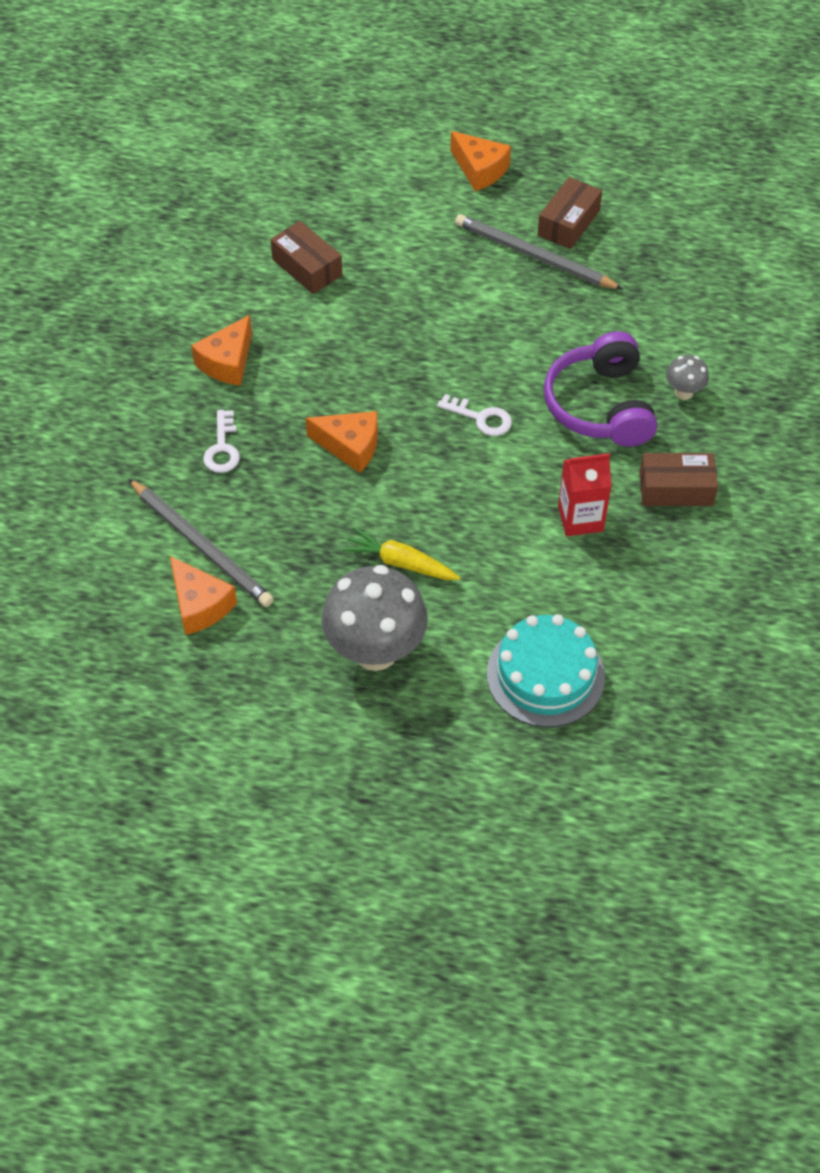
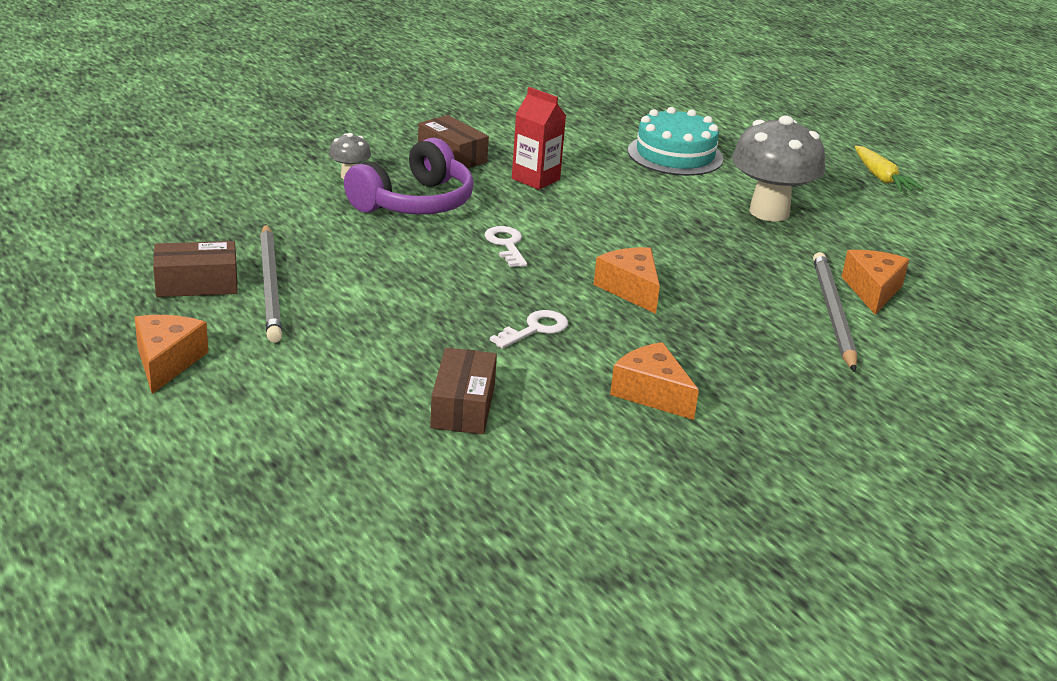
camera: 135 degrees left, 25 degrees down
orange cheese [191,315,252,386] -> orange cheese turned 120 degrees counterclockwise [610,342,699,420]
white key [203,410,240,473] -> white key moved to [490,310,568,349]
yellow carrot [342,527,461,580] -> yellow carrot moved to [855,146,923,192]

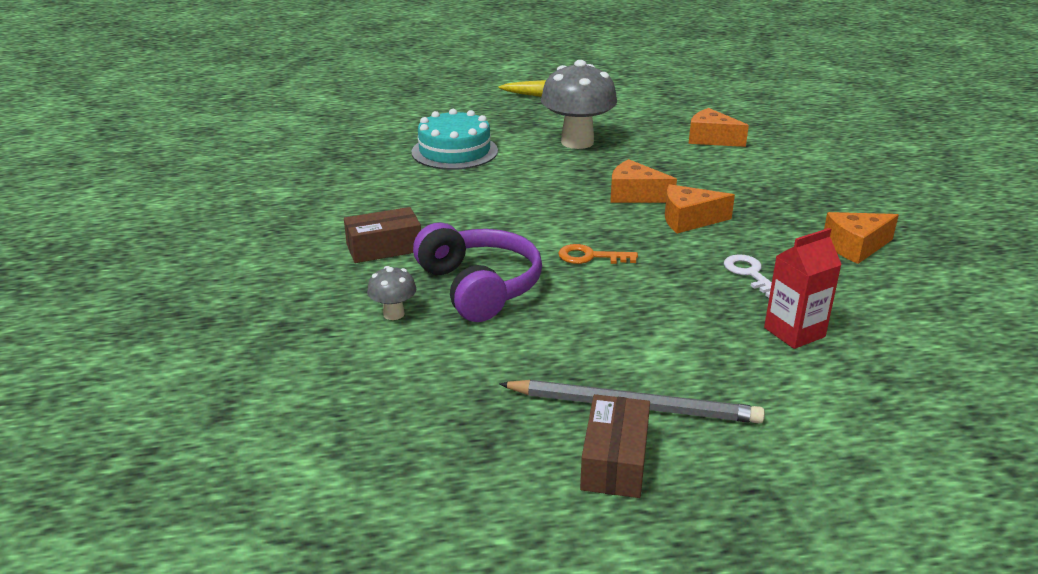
camera: 65 degrees left, 0 degrees up
orange cheese [135,315,208,394] -> orange cheese moved to [611,159,677,203]
brown box [430,348,497,434] -> none
white key [485,226,527,267] -> orange key [558,244,638,264]
red carton [512,87,566,190] -> red carton moved to [764,228,842,349]
grey pencil [813,252,857,372] -> none

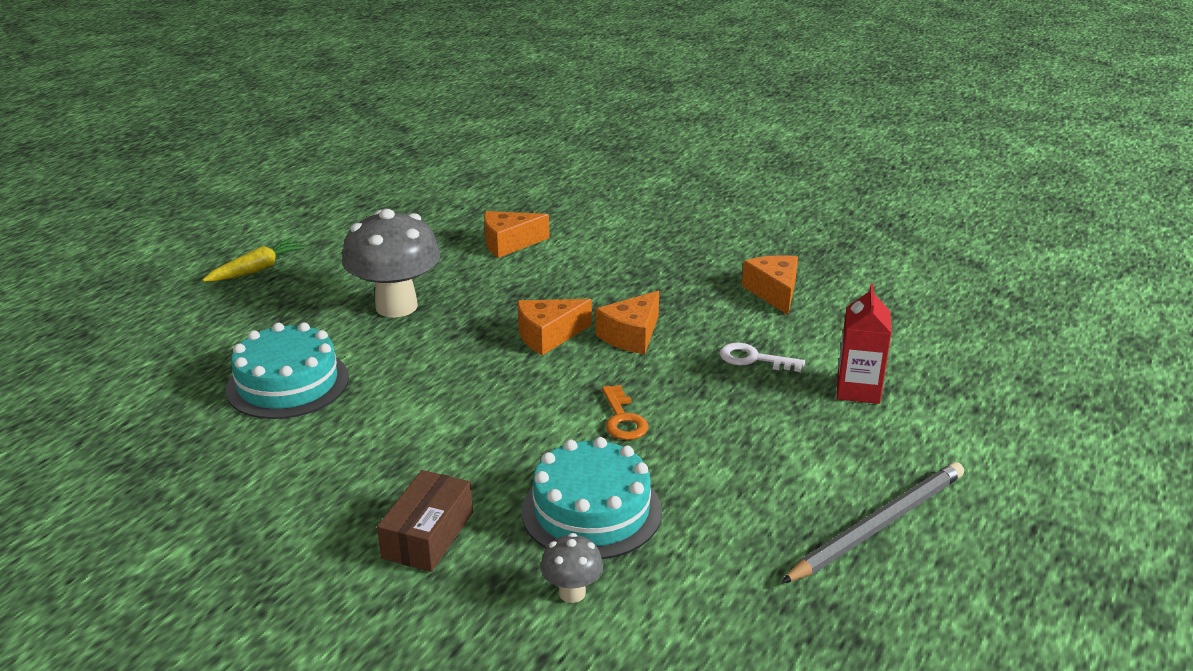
camera: 50 degrees left, 0 degrees up
purple headphones [413,223,542,322] -> turquoise cake [522,437,662,559]
orange key [558,244,638,264] -> orange key turned 60 degrees counterclockwise [602,385,648,440]
brown box [580,394,650,498] -> none
orange cheese [824,212,899,264] -> orange cheese turned 150 degrees clockwise [742,255,798,315]

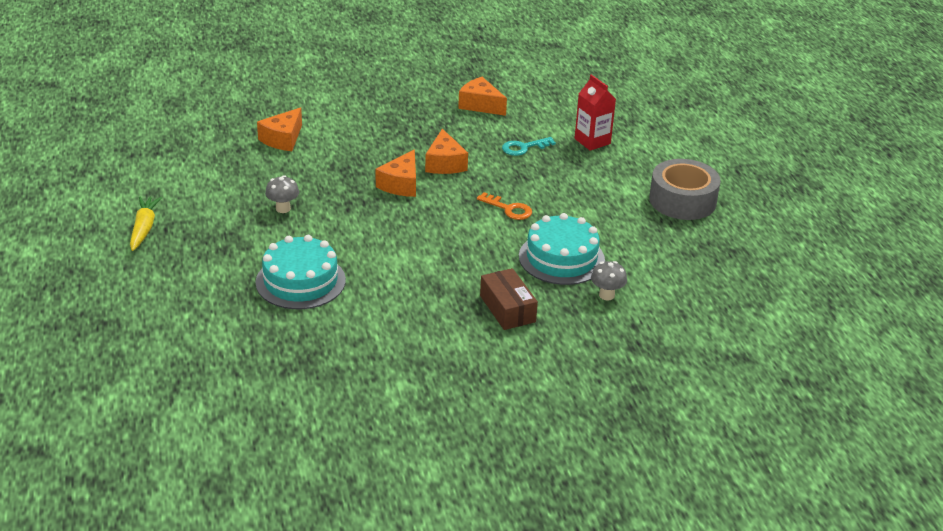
camera: 45 degrees left, 5 degrees up
grey mushroom [342,209,440,317] -> grey mushroom [265,175,299,213], size x0.46
white key [720,343,805,372] -> turquoise key [502,137,556,156]
grey pencil [781,462,964,583] -> grey tape [649,159,721,220]

